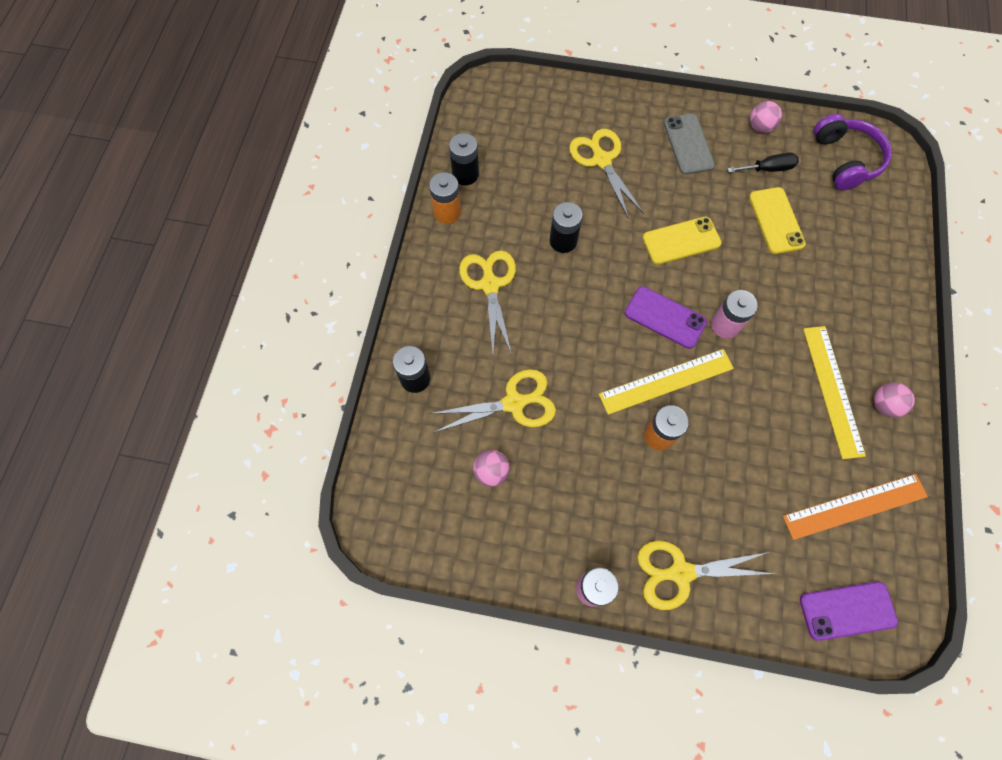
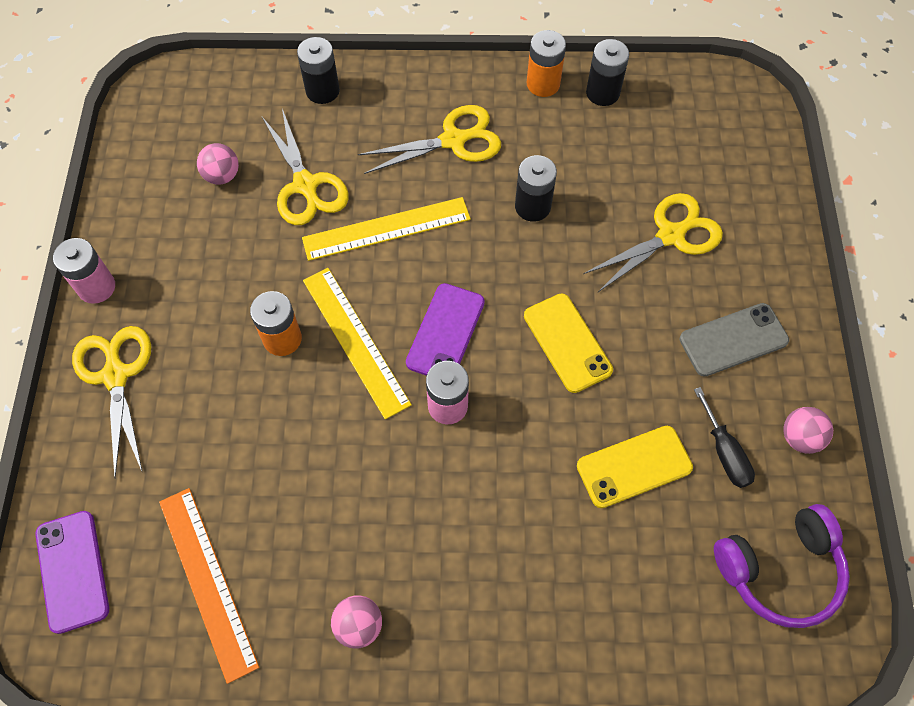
camera: 80 degrees right, 5 degrees down
yellow ruler [803,326,866,459] -> yellow ruler moved to [302,197,471,261]

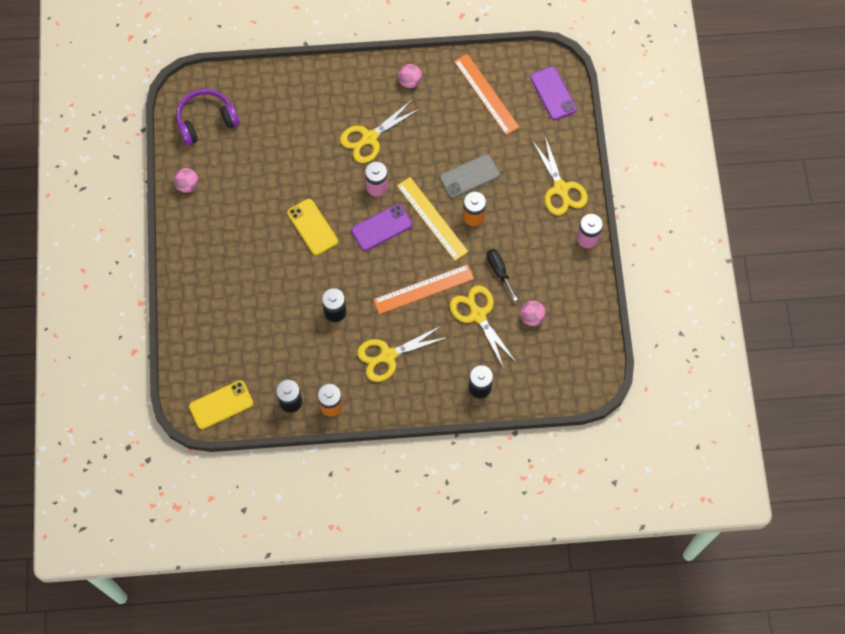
camera: 175 degrees right, 5 degrees up
yellow ruler [302,197,471,261] -> orange ruler [373,264,474,314]
purple phone [406,283,485,376] -> purple phone turned 45 degrees clockwise [351,204,412,251]
yellow phone [577,426,693,508] -> yellow phone moved to [189,380,253,429]
yellow scissors [583,193,723,292] -> yellow scissors moved to [340,100,420,163]
grey phone [679,303,789,377] -> grey phone moved to [440,154,500,198]
black screwdriver [694,387,755,488] -> black screwdriver moved to [487,249,518,301]

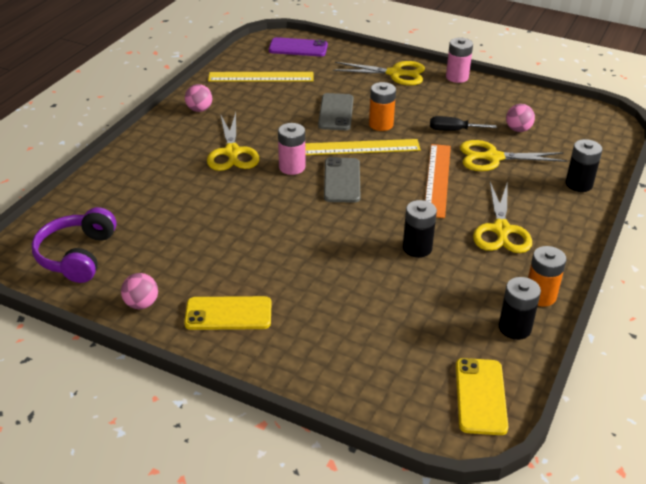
camera: 60 degrees left, 30 degrees down
yellow phone [287,199,338,255] -> yellow phone moved to [184,296,271,330]
purple phone [351,204,412,251] -> grey phone [324,157,360,203]
orange ruler [454,54,520,135] -> yellow ruler [208,72,314,82]

